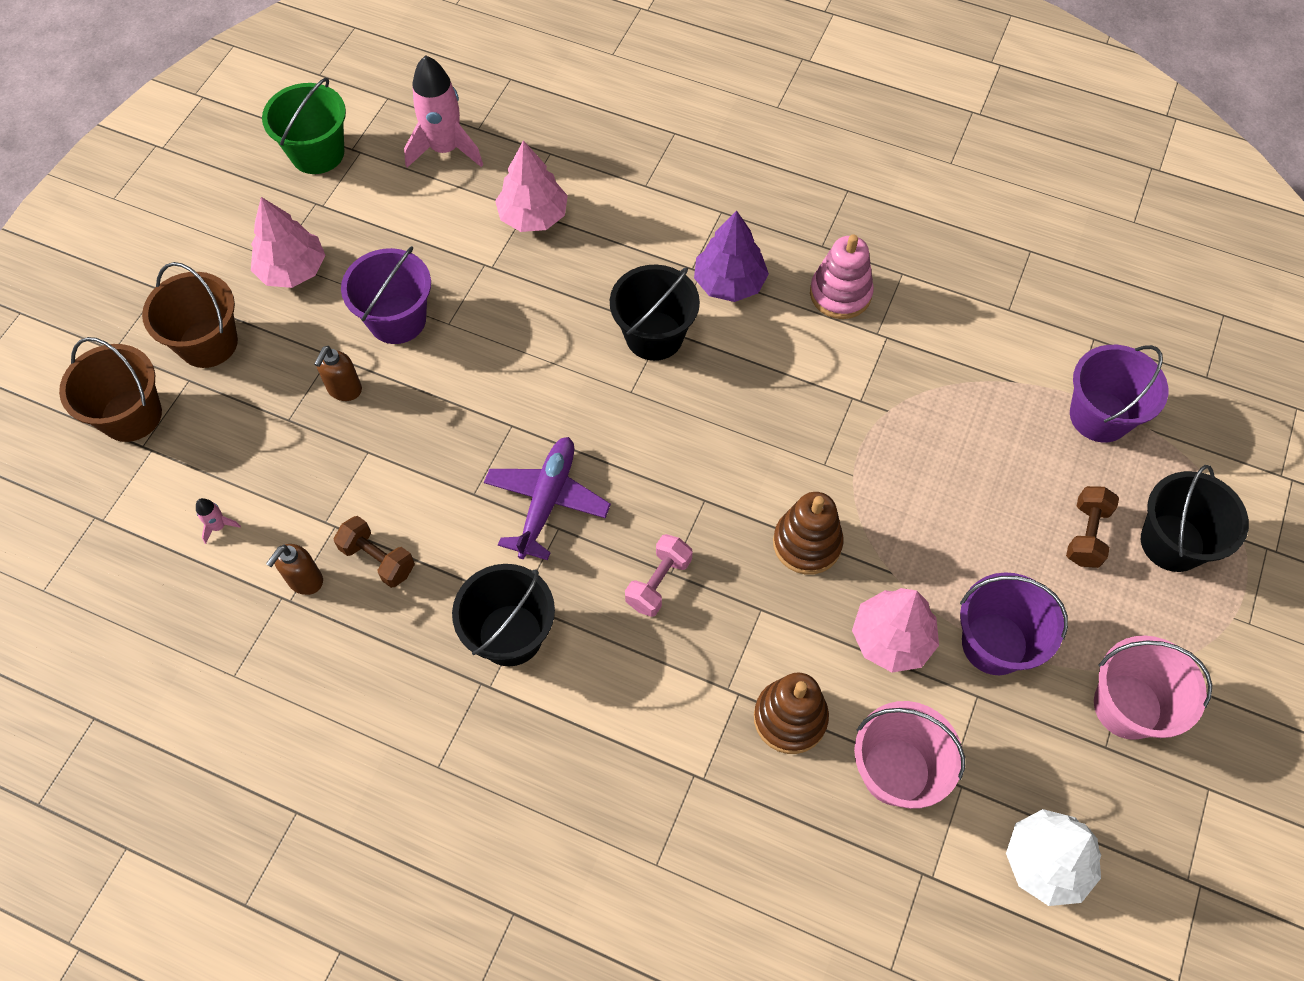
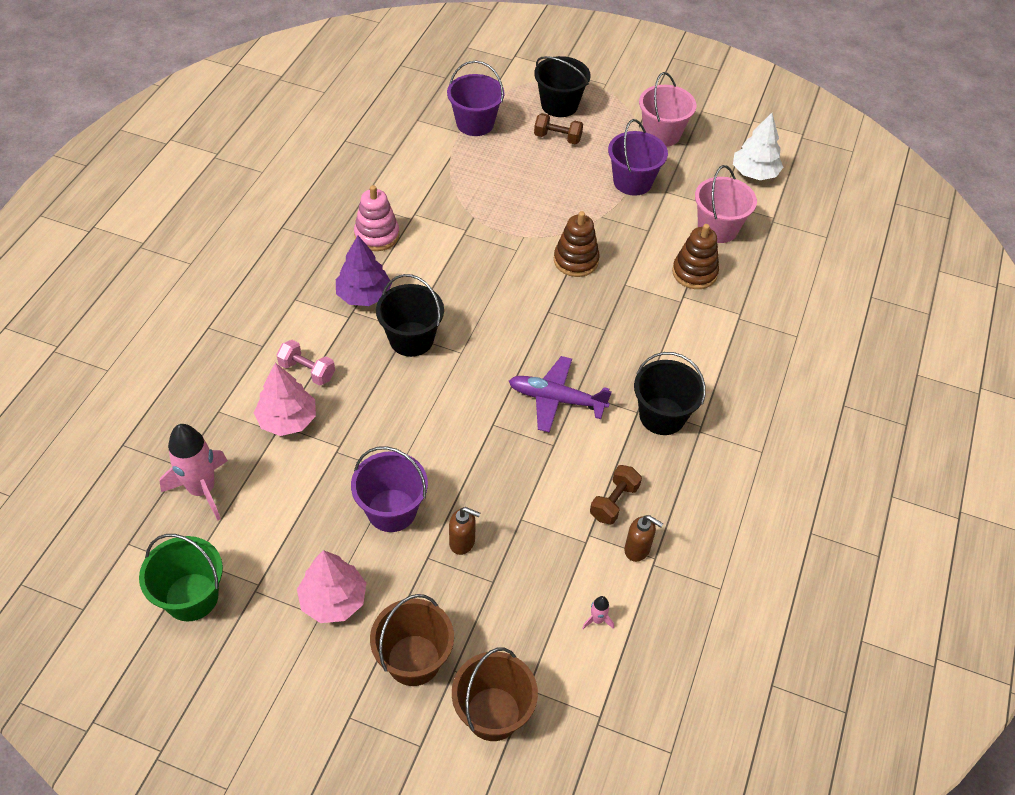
camera: 95 degrees left, 10 degrees down
pink dumbbell [625,534,693,617] -> pink dumbbell moved to [276,340,335,385]
pink tree [852,588,939,672] -> none

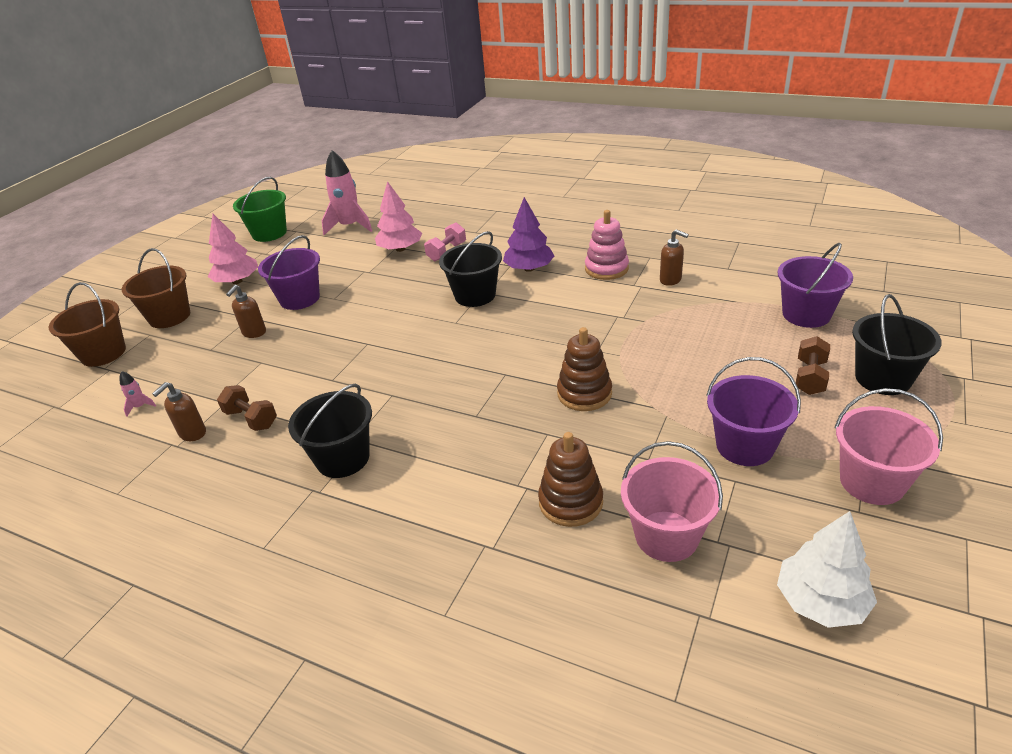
camera: 100 degrees right, 15 degrees down
purple plane [509,356,612,433] -> none
none -> brown soap dispenser [660,229,689,286]

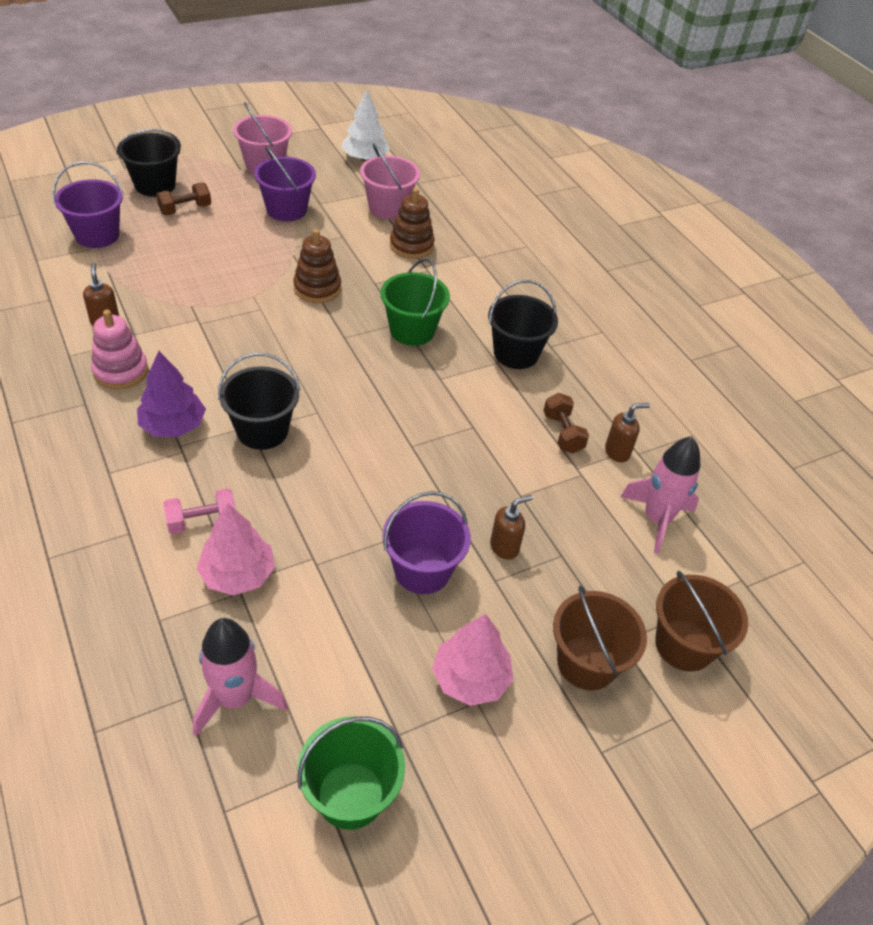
camera: 150 degrees left, 10 degrees up
pink rocket [119,371,156,417] -> pink rocket [620,437,700,554], size x2.38
none -> green bucket [380,259,450,346]

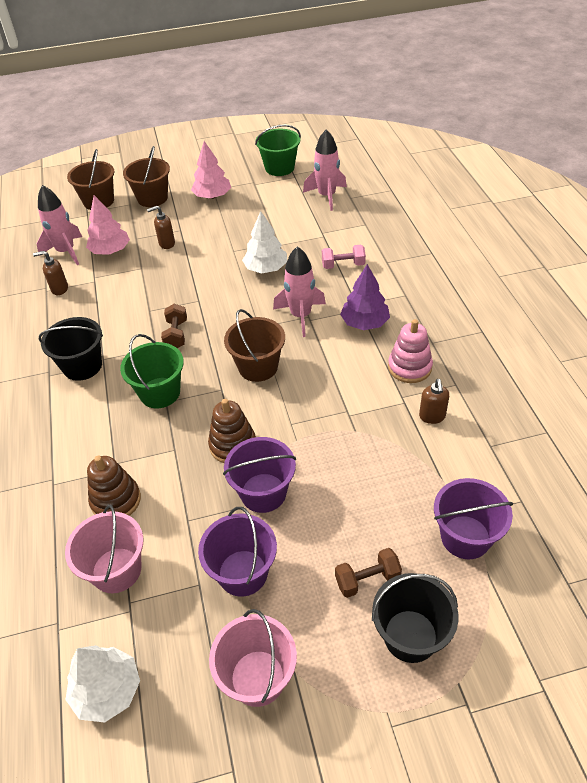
camera: 160 degrees left, 0 degrees up
pink tree [197,504,275,595] -> pink tree moved to [86,195,130,255]
black bucket [218,353,300,450] -> pink rocket [273,246,326,337]
purple bucket [382,491,471,594] -> purple bucket moved to [223,437,296,513]
brown dumbbell [543,393,589,453] -> brown dumbbell moved to [161,304,187,348]
none -> brown bucket [224,309,285,382]
none -> white tree [242,211,287,273]

